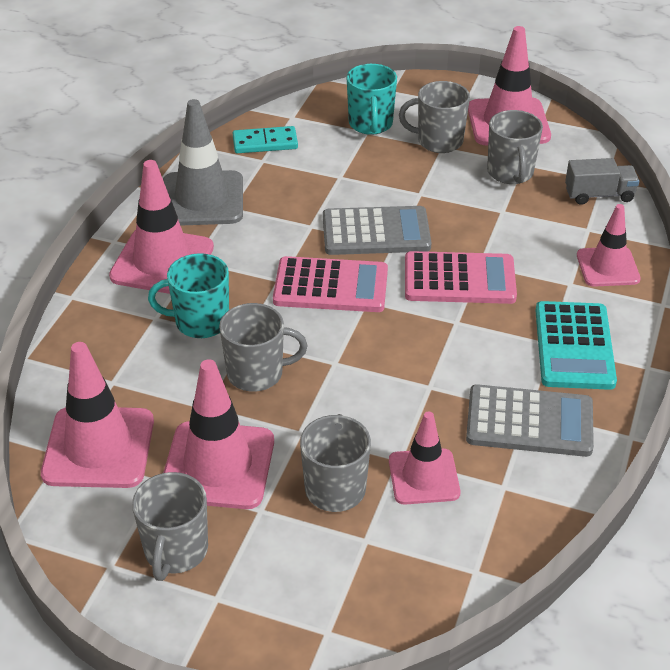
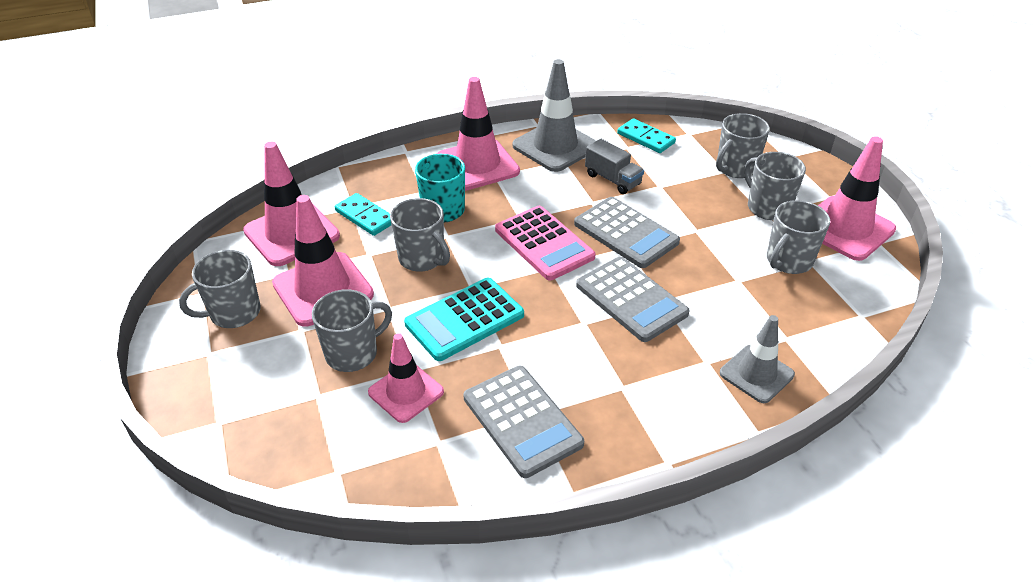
camera: 50 degrees right, 0 degrees up
turquoise mug [347,64,397,135] -> grey mug [716,113,770,178]
pink calculator [405,251,517,304] -> grey calculator [576,257,690,342]
turquoise calculator [535,301,617,390] -> turquoise calculator moved to [404,278,524,361]
grey truck [565,158,639,205] -> grey truck moved to [585,139,644,194]
pink traffic cone [577,204,641,287] -> grey traffic cone [720,315,795,403]
none -> turquoise domino [335,193,391,236]

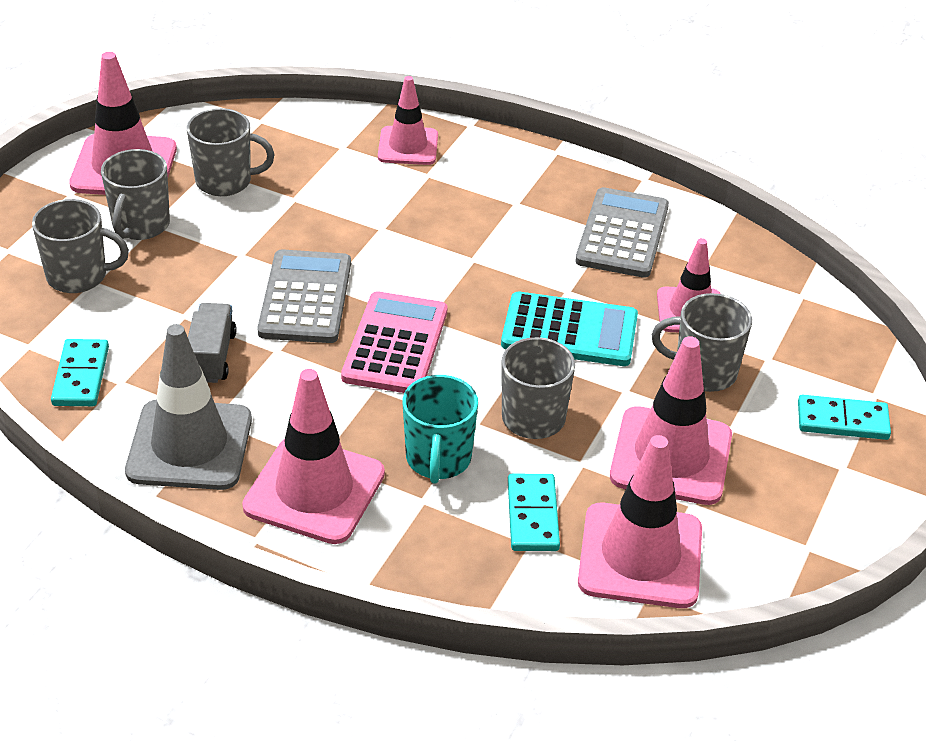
camera: 135 degrees left, 0 degrees up
grey mug [179,250,261,328] -> none
grey calculator [576,257,690,342] -> none
grey traffic cone [720,315,795,403] -> pink traffic cone [378,76,438,165]
none -> turquoise domino [798,395,891,440]

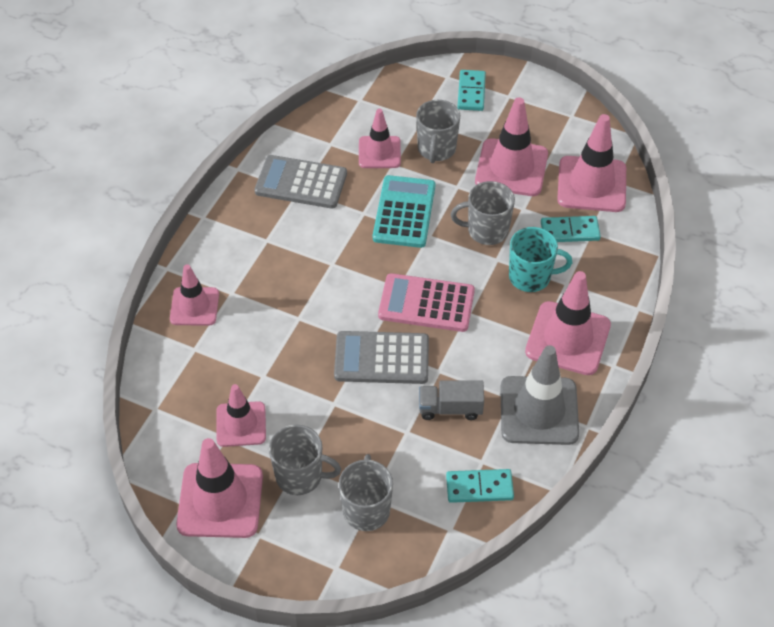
camera: 90 degrees left, 10 degrees up
grey mug [187,108,274,196] -> pink traffic cone [216,384,266,447]

